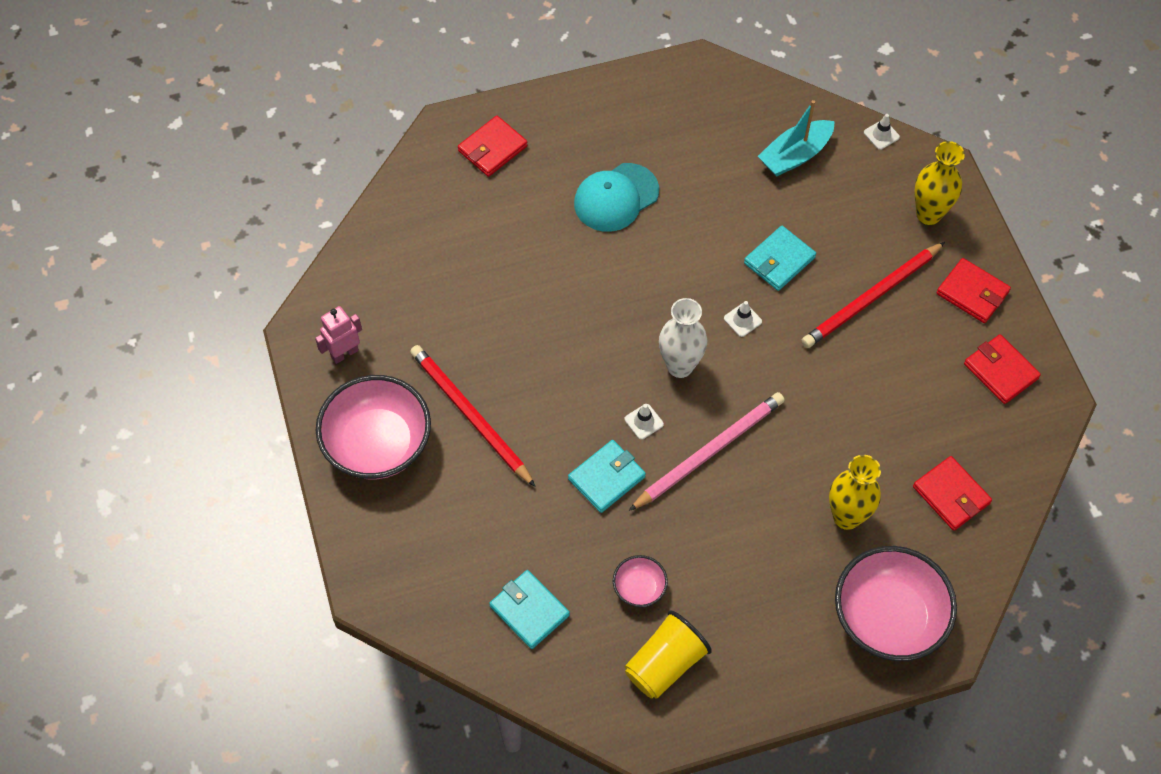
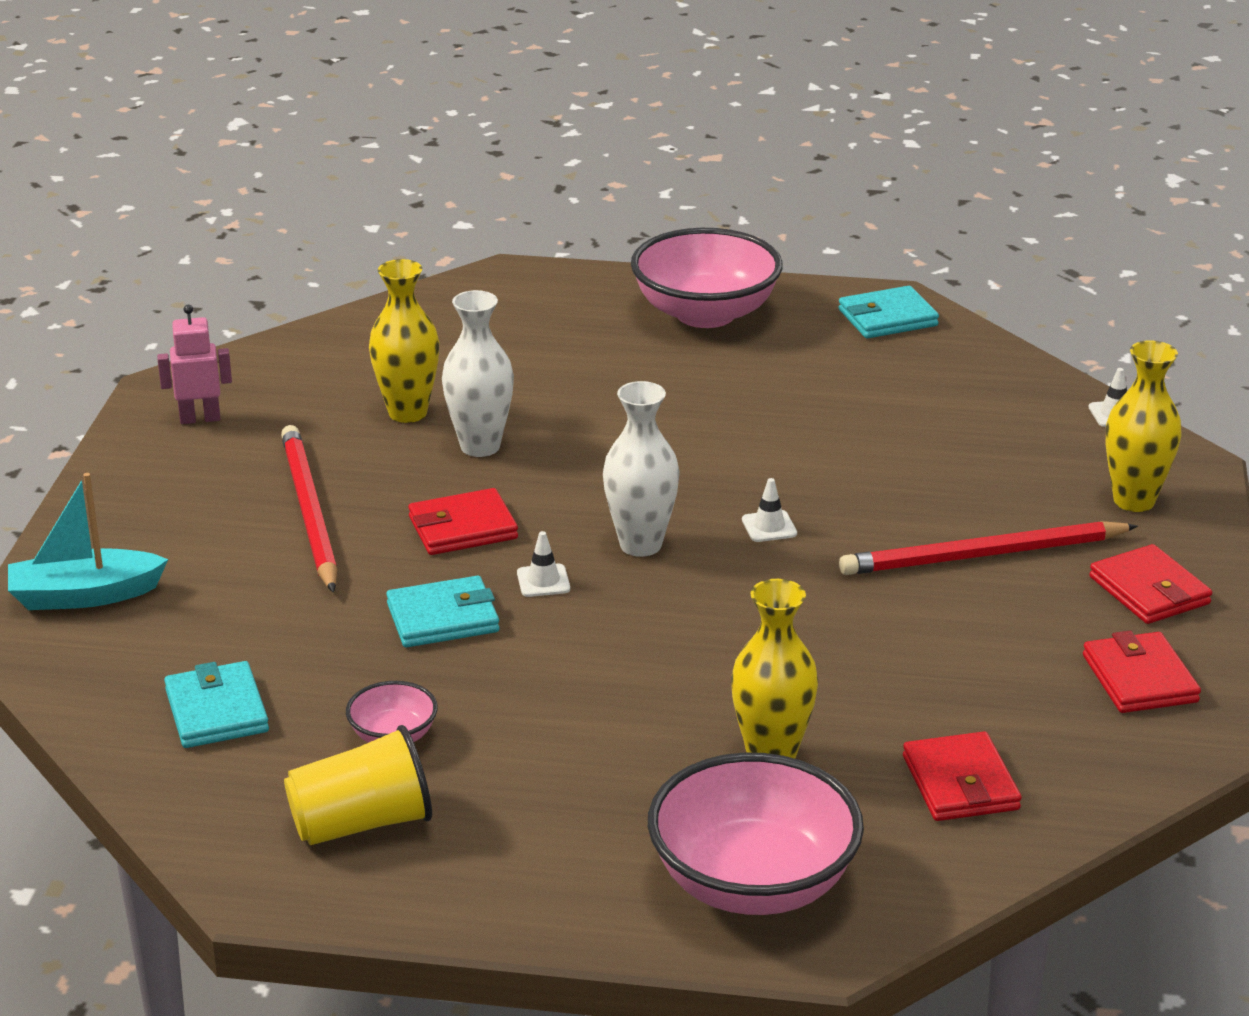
camera: 25 degrees right, 30 degrees down
pink bowl [316,375,431,479] -> pink bowl moved to [631,228,783,328]
red wallet [458,116,528,177] -> red wallet moved to [408,488,518,555]
turquoise cap [574,163,659,232] -> none
pink pencil [629,392,785,511] -> none
turquoise wallet [744,226,816,291] -> turquoise wallet moved to [838,286,939,338]
turquoise boat [758,100,835,177] -> turquoise boat moved to [8,473,168,610]
none -> yellow vase [369,259,439,423]
none -> white vase [442,290,514,457]

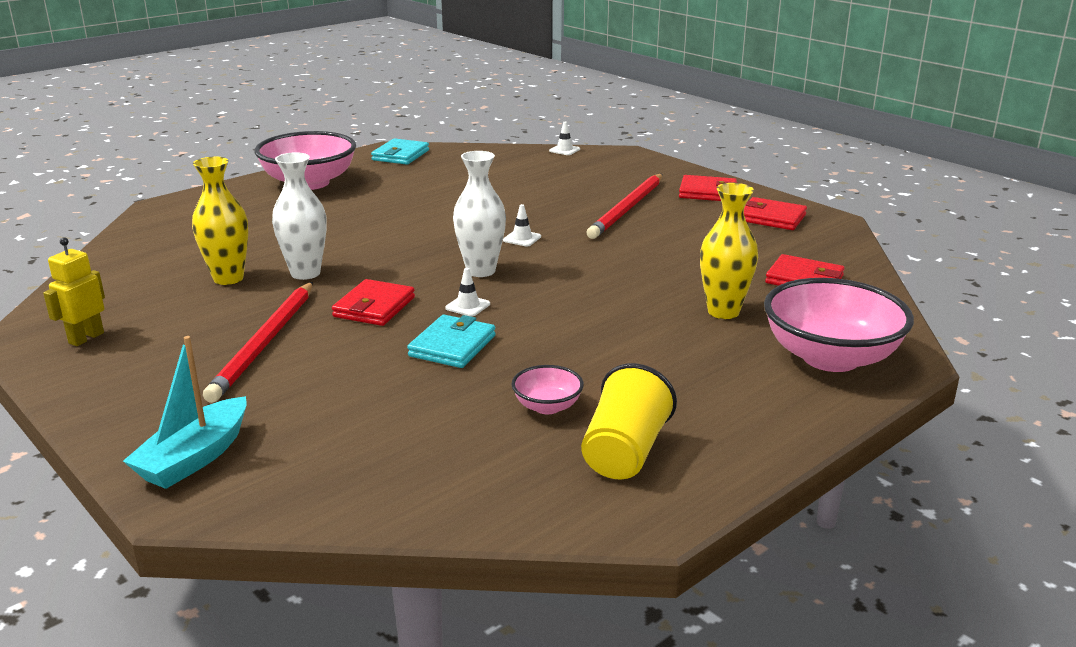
camera: 50 degrees left, 5 degrees down
pink robot [157,305,232,424] -> yellow robot [43,237,105,346]
turquoise wallet [164,661,269,748] -> none
red pencil [281,425,337,592] -> red pencil turned 105 degrees counterclockwise [203,282,313,403]
yellow vase [1106,340,1181,512] -> none

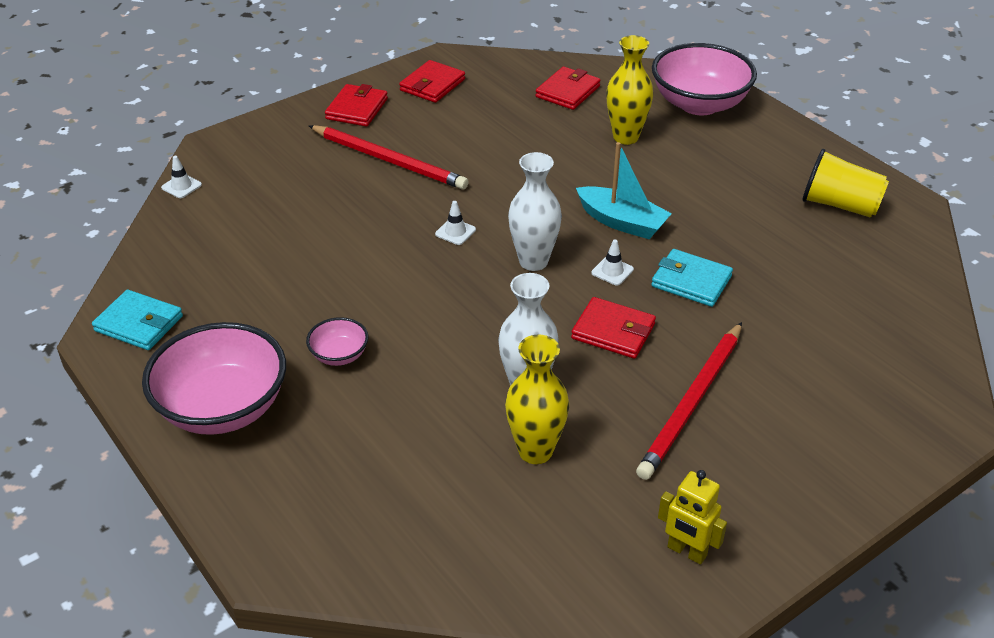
camera: 85 degrees left, 15 degrees up
turquoise boat [123,336,247,489] -> turquoise boat moved to [576,142,672,239]
red pencil [203,282,313,403] -> red pencil turned 105 degrees clockwise [636,322,742,480]
pink bowl [511,365,584,414] -> pink bowl moved to [306,317,368,366]

